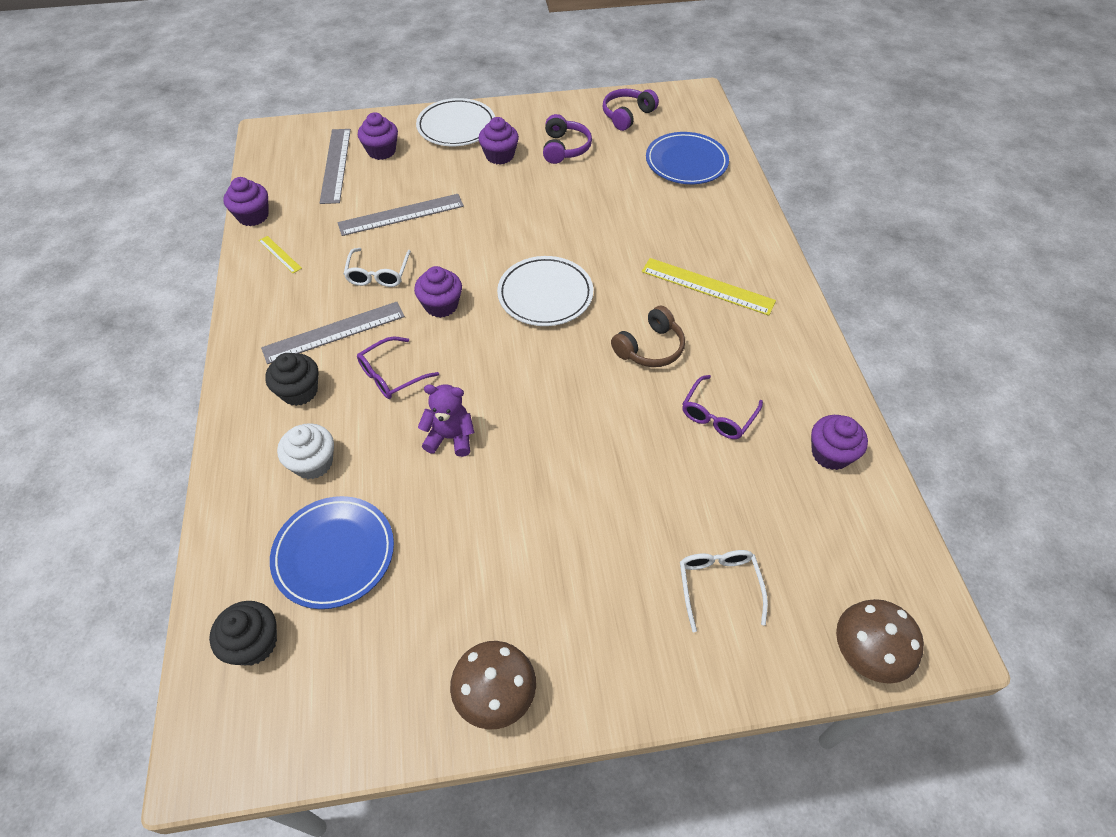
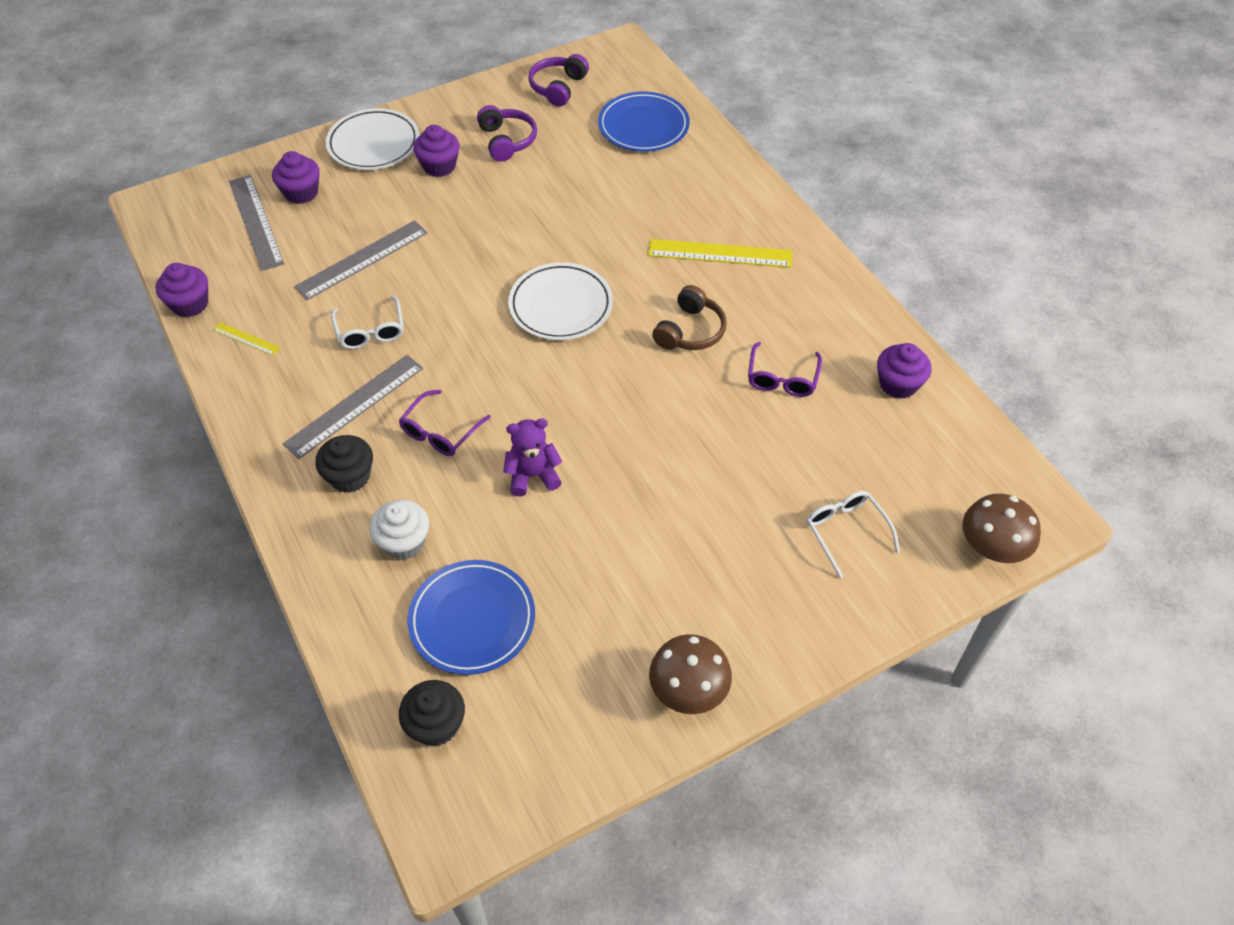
camera: 20 degrees left, 0 degrees up
purple cupcake [414,266,462,318] -> none

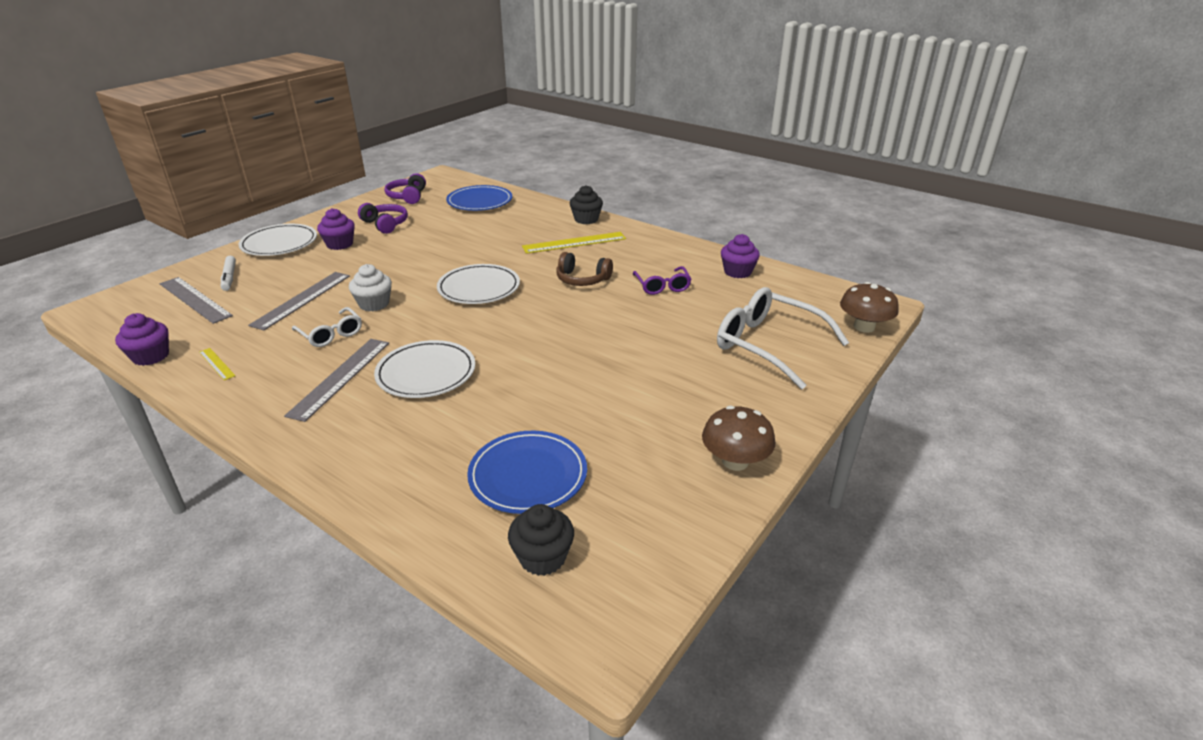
camera: 25 degrees left, 20 degrees down
yellow ruler [213,322,281,356] -> yellow ruler turned 45 degrees clockwise [199,348,236,380]
purple cupcake [272,151,320,204] -> white marker [221,256,236,291]
black cupcake [315,435,373,493] -> black cupcake moved to [570,185,603,224]
white cupcake [369,500,429,560] -> white cupcake moved to [349,264,392,311]
purple glasses [399,390,491,456] -> white plate [374,340,475,398]
purple teddy bear [503,419,562,496] -> none
brown headphones [652,285,727,350] -> brown headphones turned 105 degrees clockwise [556,252,613,286]
white glasses [806,491,900,578] -> white glasses [717,287,849,390], size x1.84

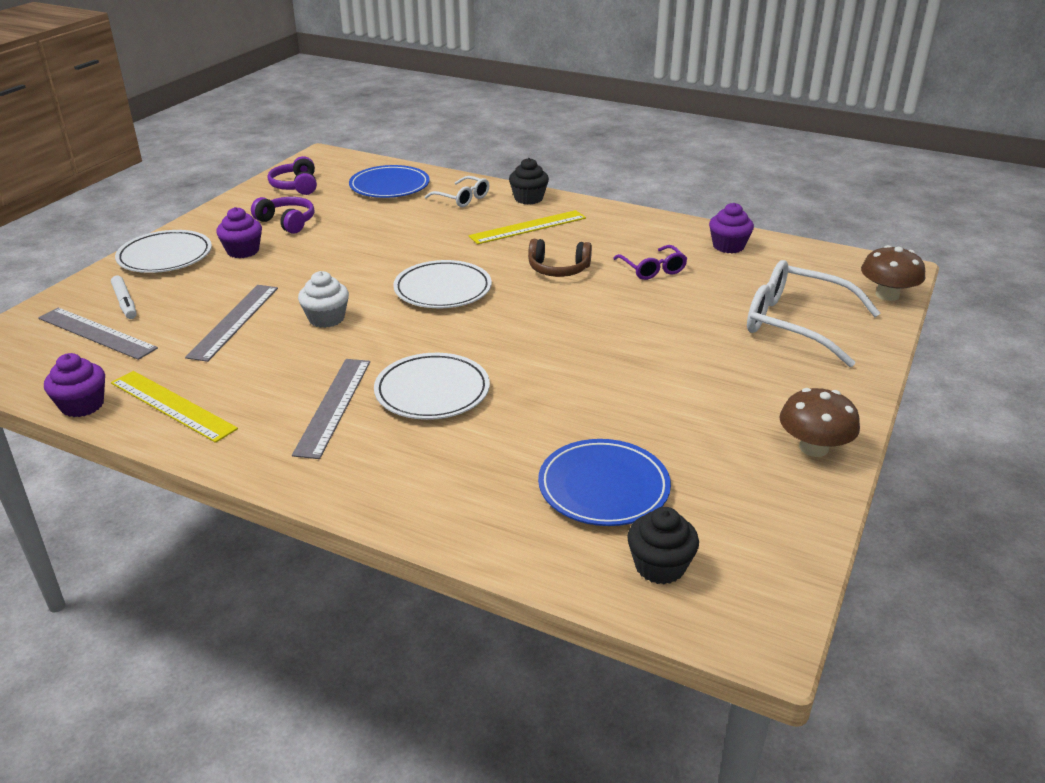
camera: 10 degrees left, 0 degrees up
yellow ruler [199,348,236,380] -> yellow ruler [111,371,238,443], size x2.02
white glasses [292,307,362,347] -> white glasses moved to [425,176,489,207]

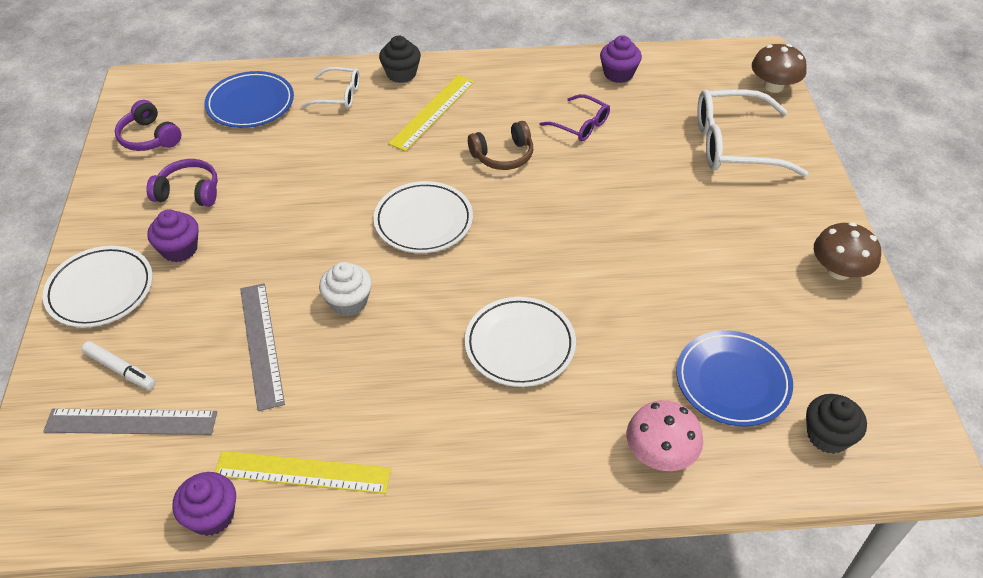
camera: 30 degrees left, 15 degrees up
grey ruler [292,359,370,459] -> none
none -> pink mushroom [627,400,703,471]

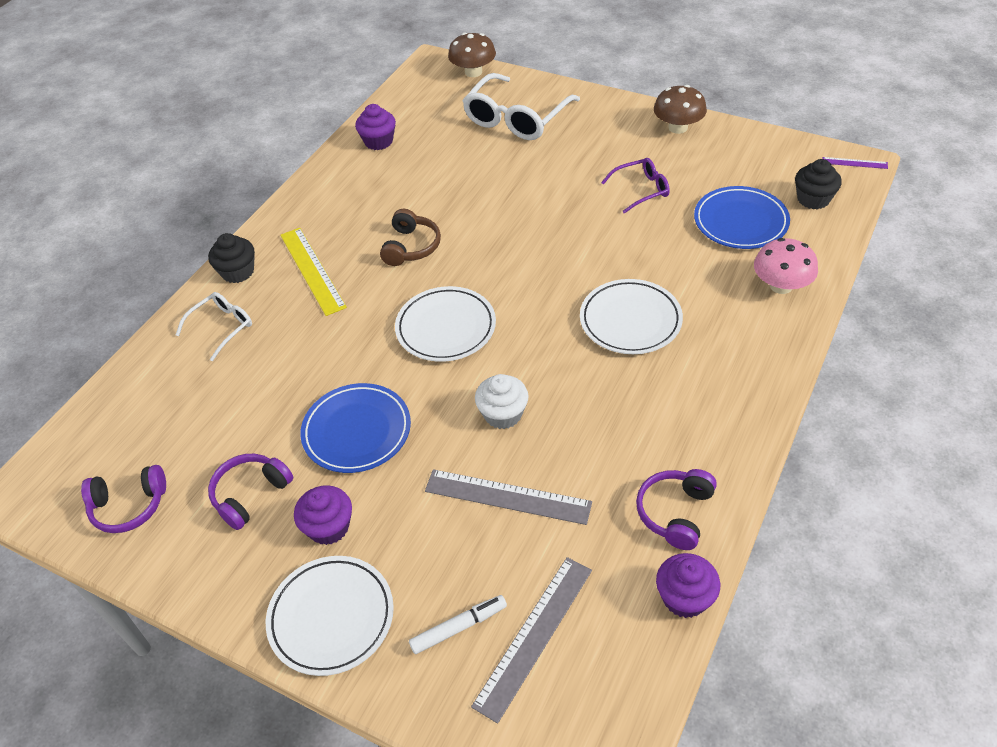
camera: 55 degrees left, 0 degrees up
blue plate [205,71,294,128] -> blue plate moved to [300,383,411,473]
yellow ruler [215,451,391,494] -> purple headphones [636,469,717,550]
purple glasses [539,94,610,141] -> purple glasses moved to [601,158,670,214]
none -> purple ruler [823,157,888,169]

